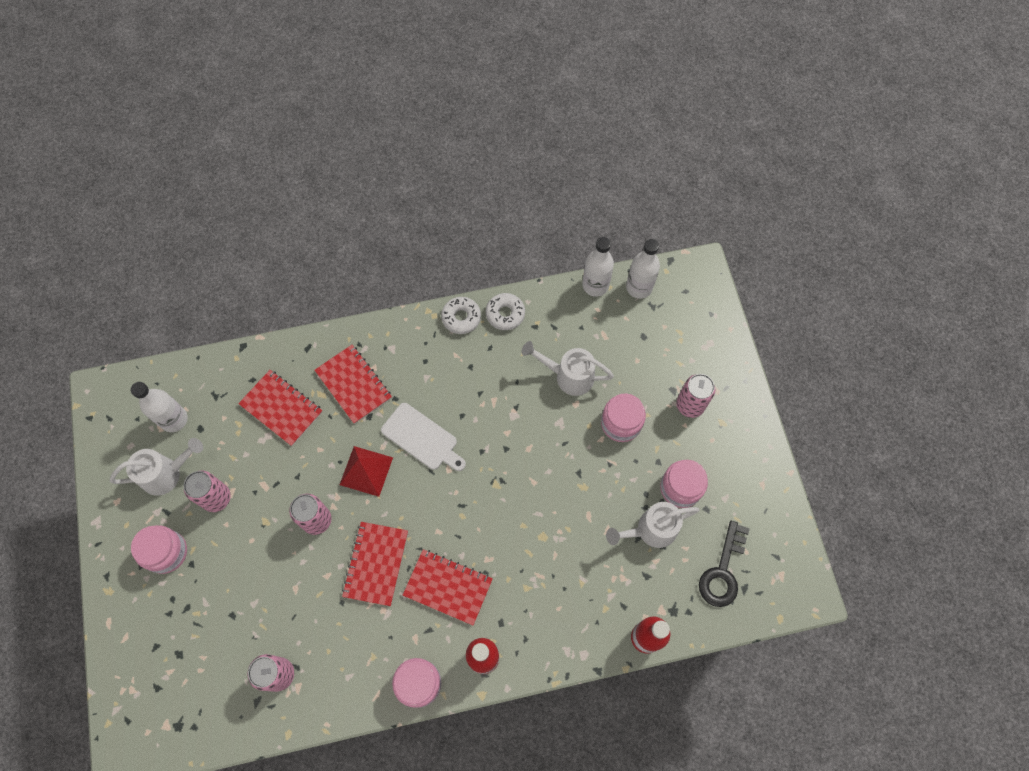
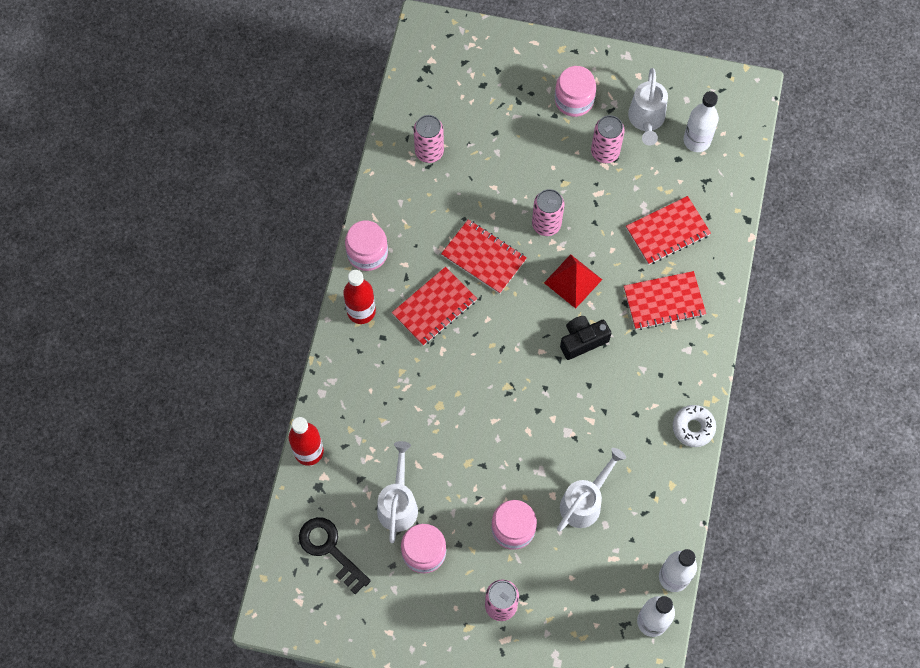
camera: 115 degrees right, 0 degrees up
white cutting board [381,403,466,471] -> black camera [560,316,611,360]
white donut [486,293,525,330] -> none

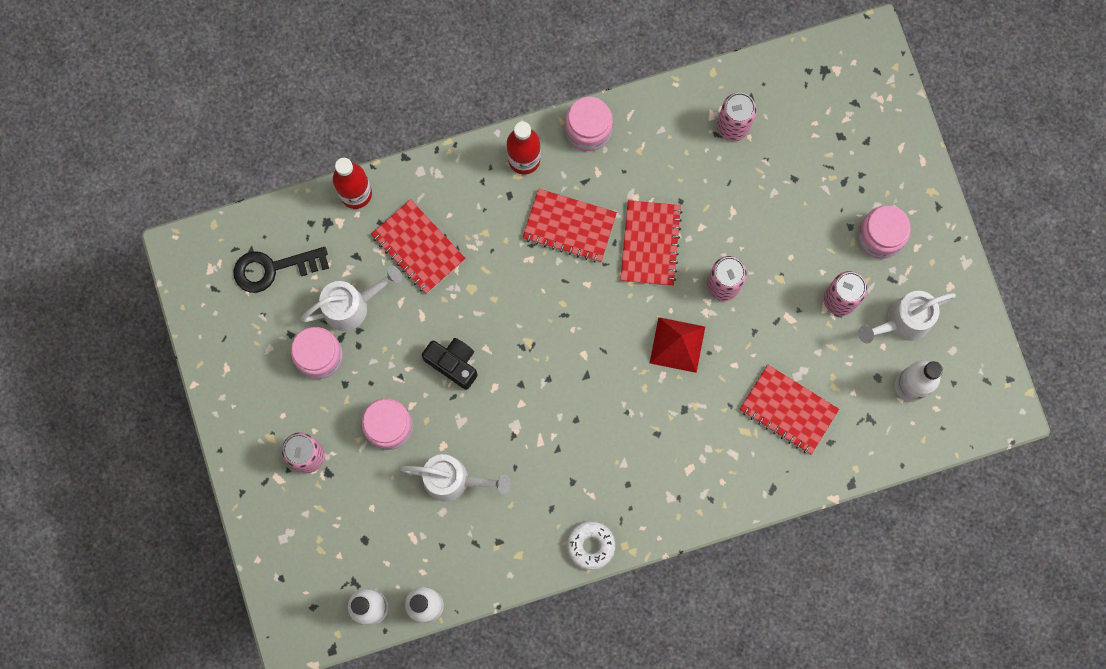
camera: 60 degrees right, 10 degrees up
black key [299,517,371,594] -> black key turned 120 degrees counterclockwise [233,247,329,293]
black camera [560,316,611,360] -> black camera moved to [422,338,478,390]
red notebook [624,271,706,330] -> red notebook moved to [371,199,466,294]

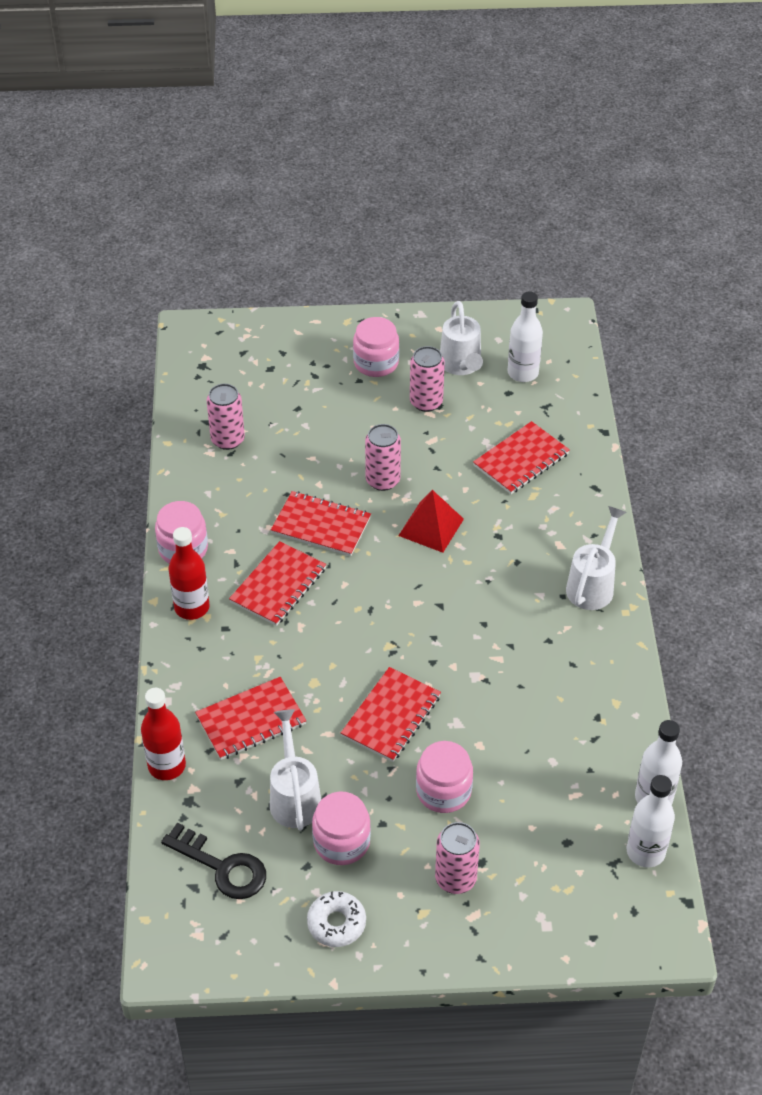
camera: 75 degrees left, 30 degrees down
black key [233,247,329,293] -> black key turned 60 degrees counterclockwise [161,822,266,899]
white watering can [400,454,511,502] -> white watering can moved to [566,506,626,610]
black camera [422,338,478,390] -> red notebook [341,667,441,762]
white donut [566,521,615,570] -> white donut moved to [307,891,366,947]

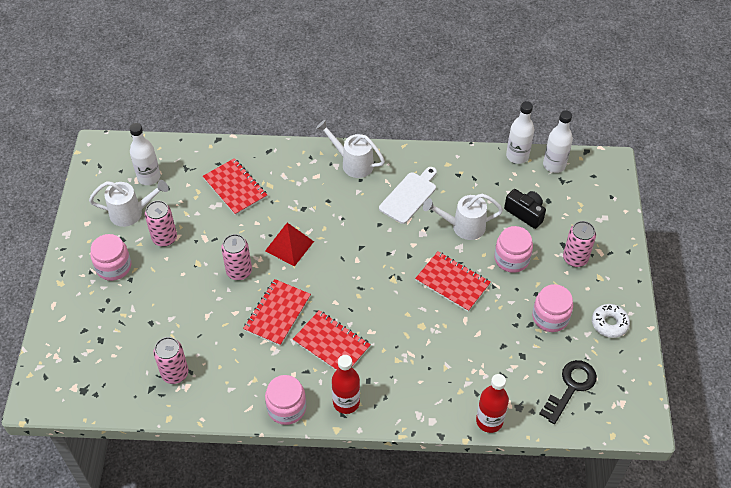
camera: 85 degrees left, 5 degrees up
red notebook [195,677,306,760] -> none
white watering can [270,709,321,831] -> white watering can moved to [423,194,503,240]
none -> white cutting board [379,167,437,224]
none -> black camera [504,189,546,229]

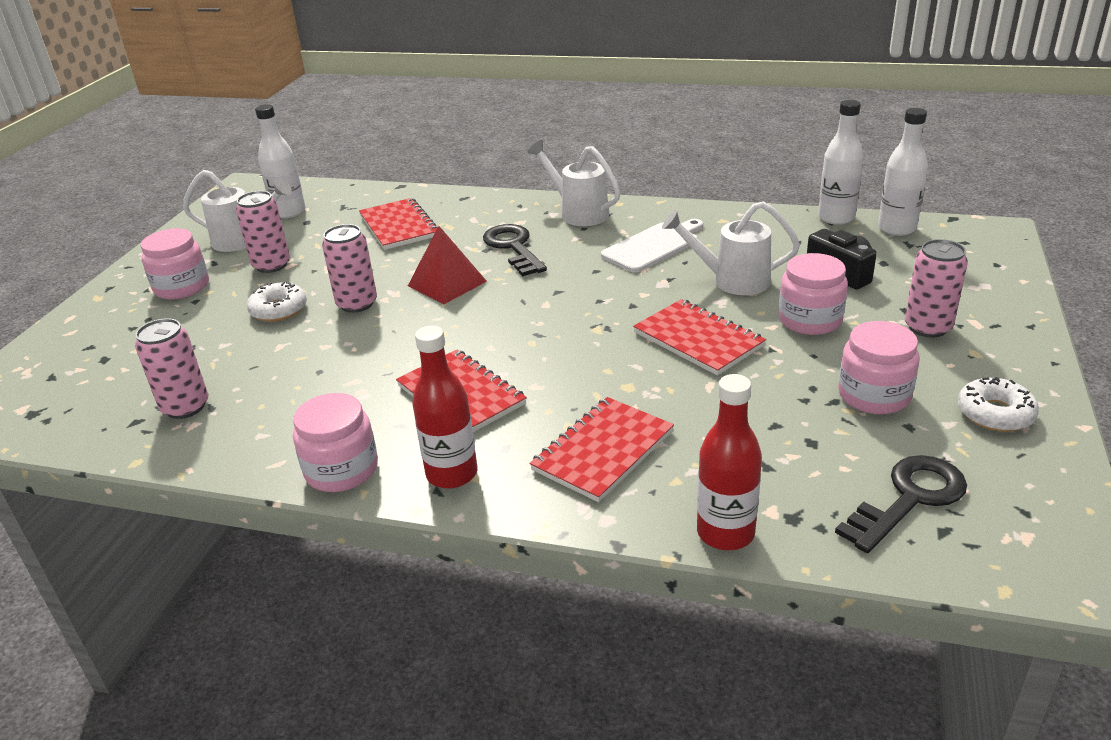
camera: 15 degrees right, 20 degrees down
red notebook [243,279,311,346] -> red notebook moved to [529,397,674,502]
none -> white donut [247,282,307,322]
none -> black key [483,224,547,276]

